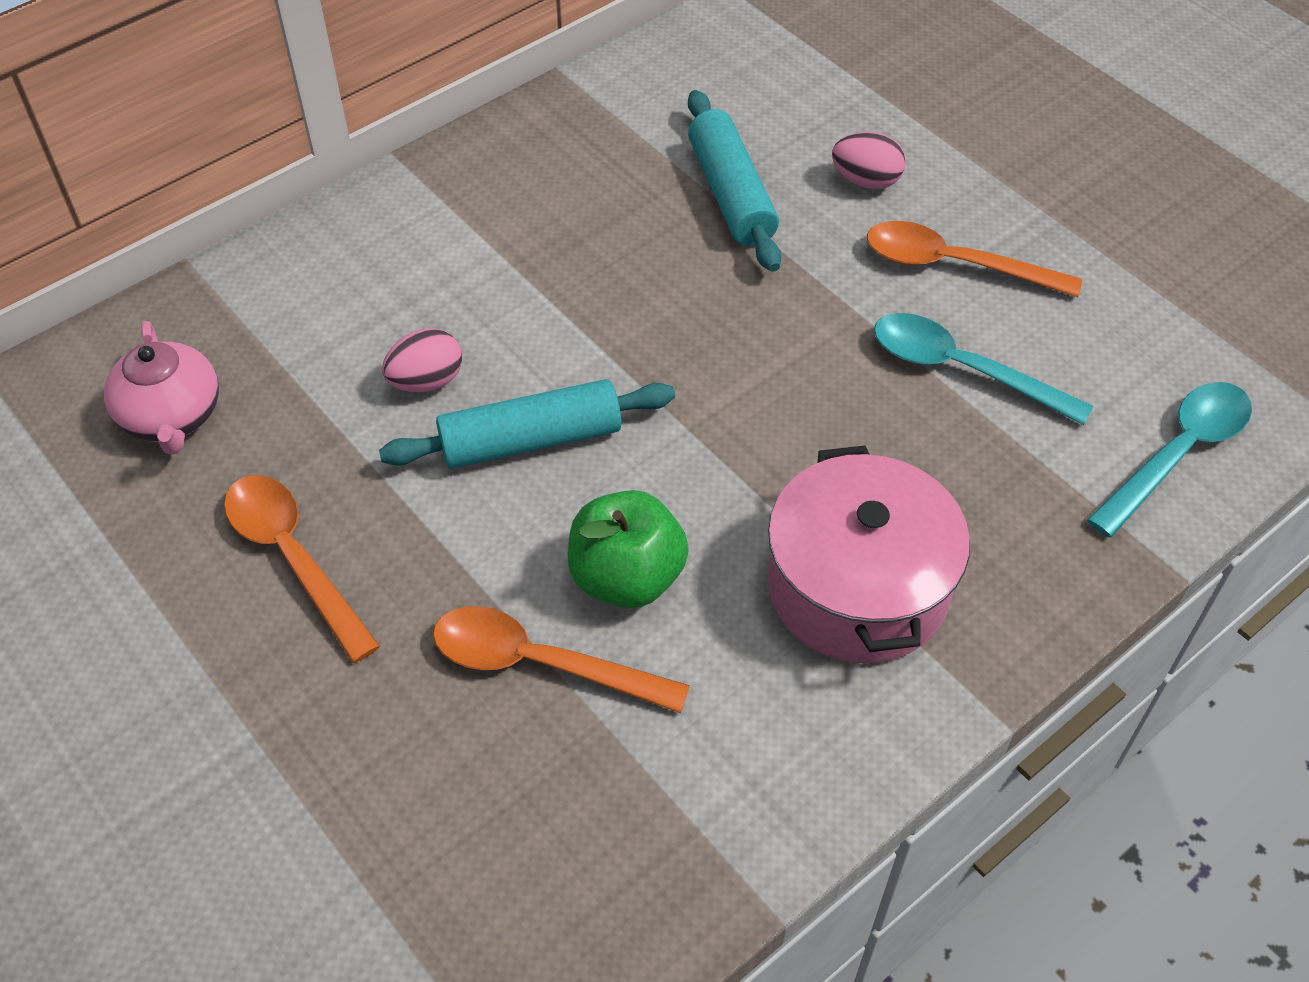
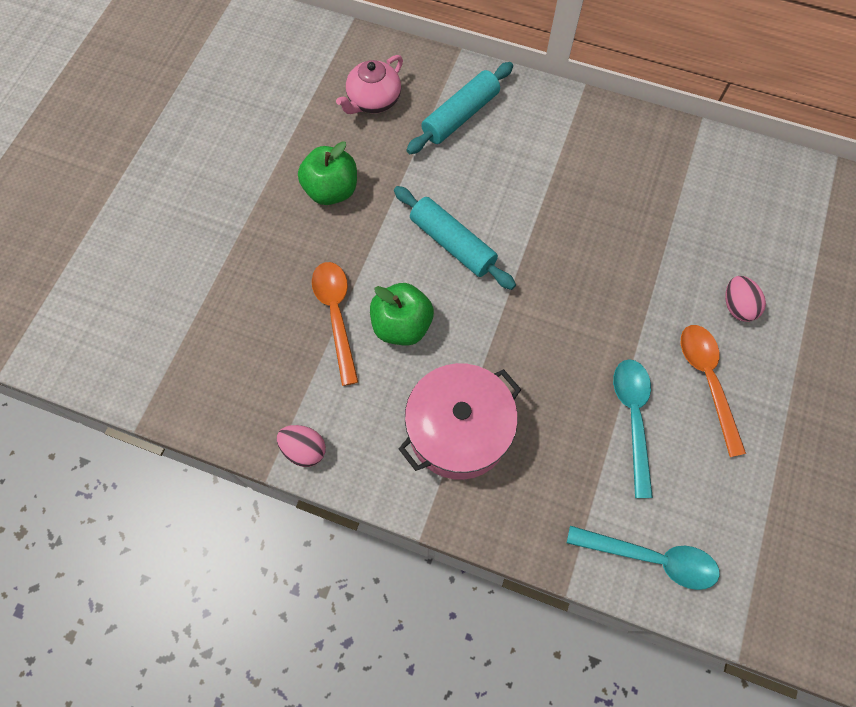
camera: 60 degrees right, 15 degrees up
orange spoon [224,475,380,663] -> green apple [298,141,357,205]
pink egg [382,328,462,392] -> pink egg moved to [277,425,326,467]
turquoise rolling pin [688,90,781,272] -> turquoise rolling pin moved to [406,62,513,154]

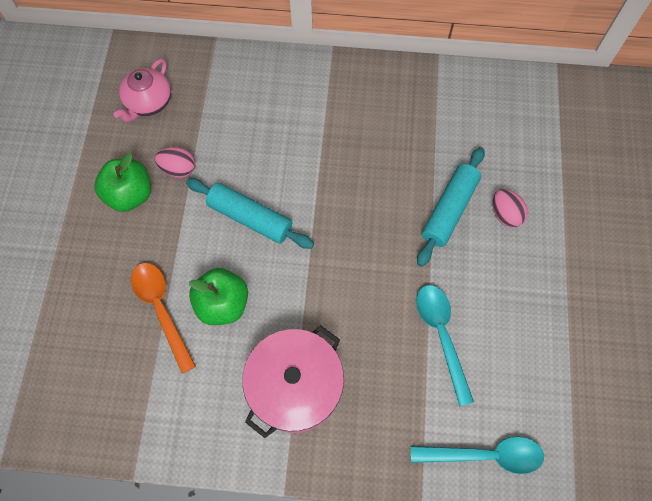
camera: 15 degrees left, 0 degrees up
pink egg [277,425,326,467] -> pink egg moved to [155,147,195,178]
turquoise rolling pin [406,62,513,154] -> turquoise rolling pin moved to [417,147,485,267]
orange spoon [681,325,746,457] -> none

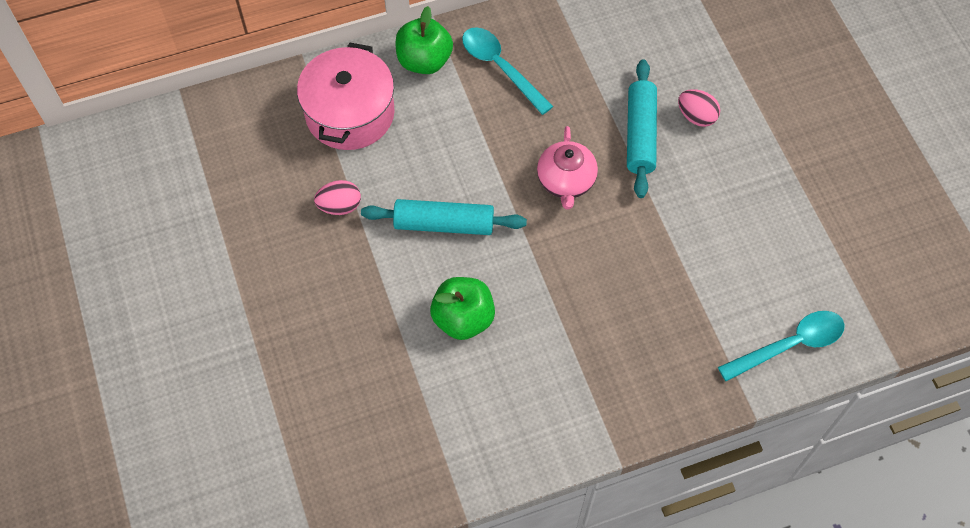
camera: 25 degrees left, 5 degrees down
green apple [94,153,151,212] -> green apple moved to [395,6,453,74]
pink teapot [114,58,171,122] -> pink teapot moved to [537,126,598,209]
orange spoon [131,263,196,374] -> none
pink pot [242,325,344,438] -> pink pot moved to [297,42,395,150]
turquoise spoon [416,285,474,406] -> turquoise spoon moved to [462,27,553,115]

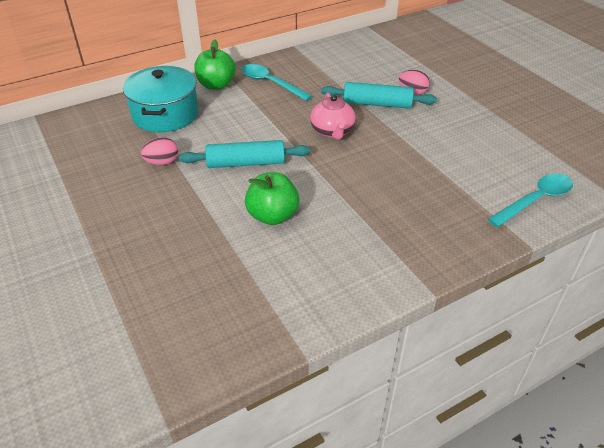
camera: 10 degrees left, 20 degrees down
pink pot [297,42,395,150] -> turquoise pot [123,66,199,132]
turquoise rolling pin [627,59,657,198] -> turquoise rolling pin turned 75 degrees counterclockwise [321,82,437,109]

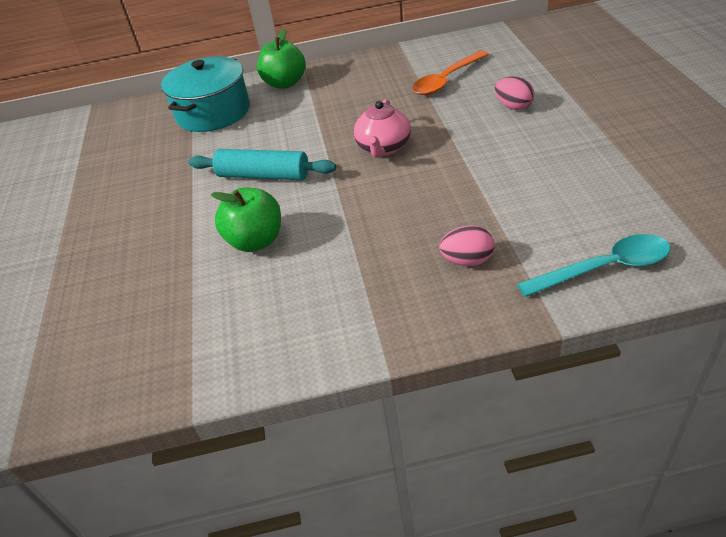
camera: 25 degrees right, 0 degrees up
pink egg [141,137,178,165] -> pink egg moved to [439,225,494,266]
turquoise spoon [241,64,312,101] -> none
turquoise rolling pin [321,82,437,109] -> none
none -> orange spoon [412,51,489,95]

